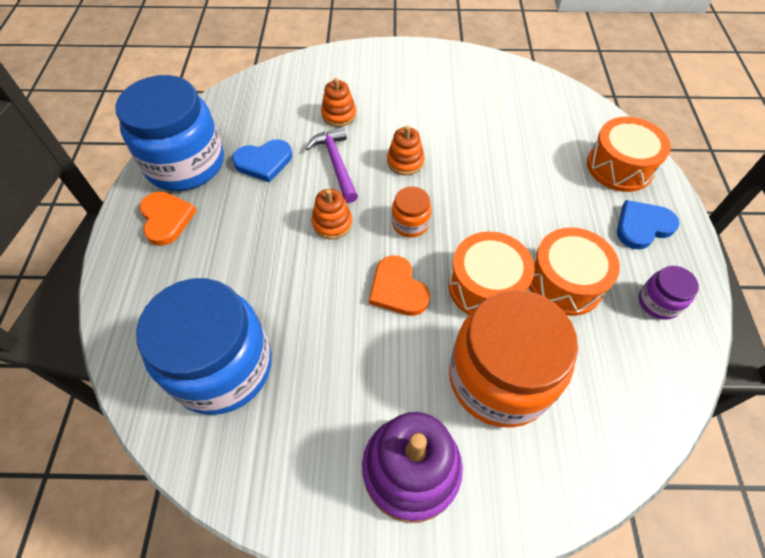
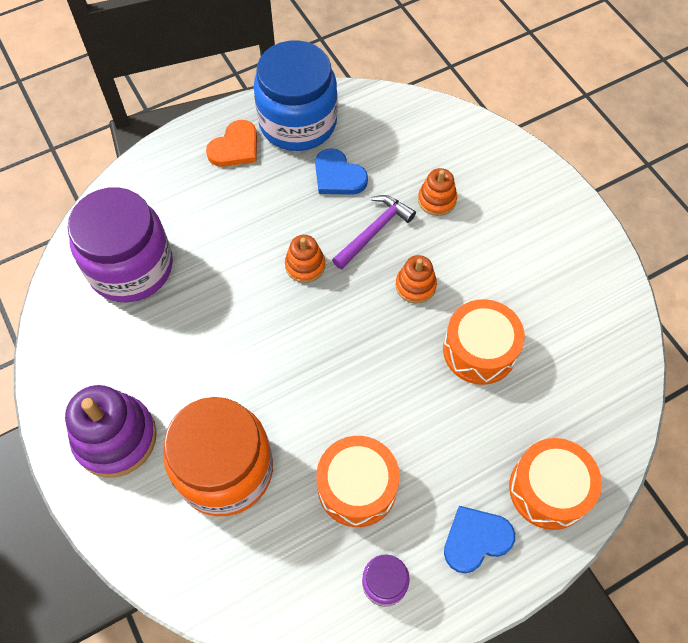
camera: 60 degrees right, 5 degrees up
blue jar [136,278,272,415] -> purple jar [67,187,173,303]
orange heart [369,256,430,316] -> none
orange jar [392,186,432,237] -> none
orange drum [448,231,535,315] -> orange drum moved to [443,299,525,385]
blue heart [617,200,680,250] -> blue heart turned 60 degrees counterclockwise [444,506,515,573]

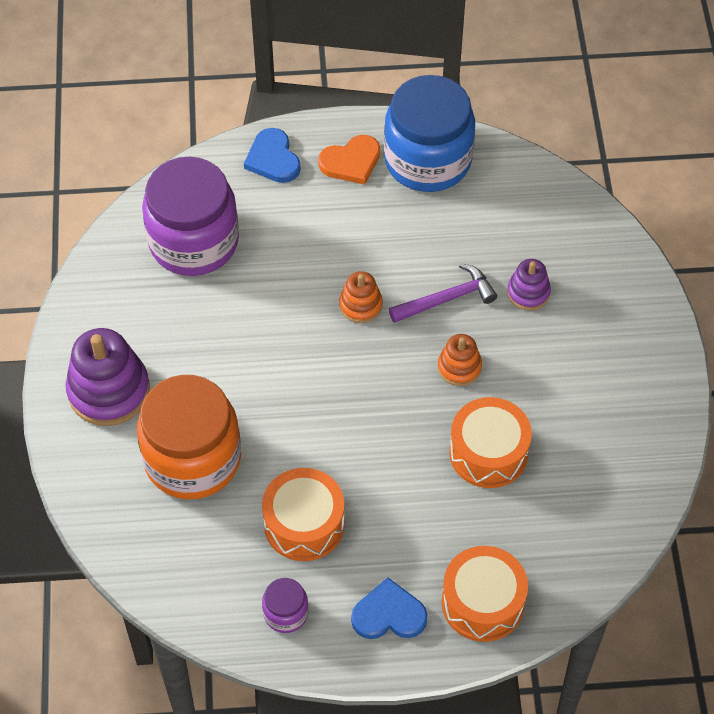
camera: 25 degrees right, 5 degrees down
blue heart [315,148,368,195] -> blue heart moved to [244,128,301,183]
orange stacking toy [418,168,457,216] -> purple stacking toy [507,259,551,310]

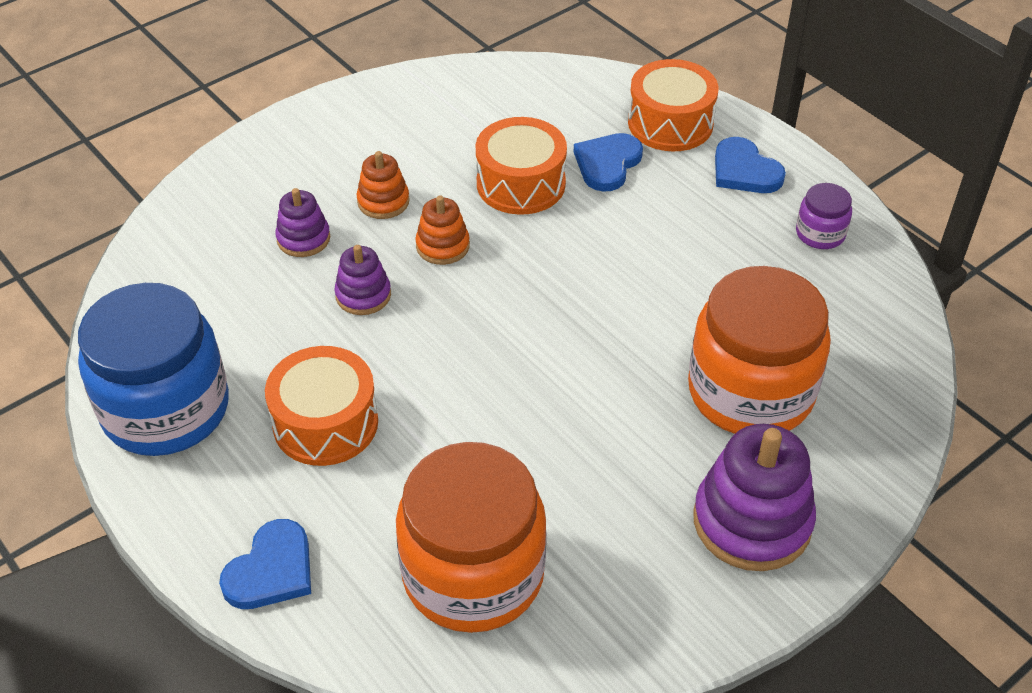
camera: 125 degrees left, 10 degrees down
purple jar [142,157,239,276] -> orange jar [396,442,547,633]
orange drum [262,468,345,561] -> orange drum moved to [265,346,378,466]
orange heart [318,135,380,185] -> none
orange stacking toy [339,271,383,323] -> orange stacking toy moved to [357,151,409,219]
purple hammer [389,263,497,323] -> purple stacking toy [334,245,391,315]
none -> blue heart [574,133,643,192]

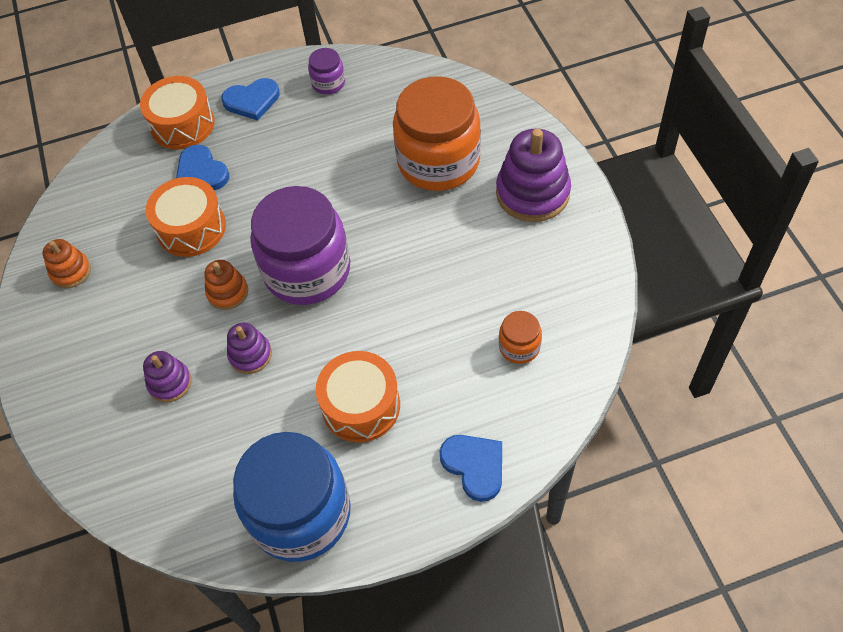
camera: 65 degrees left, 10 degrees up
orange stacking toy [357,151,409,219] -> orange stacking toy moved to [43,239,91,288]
orange jar [396,442,547,633] -> orange jar [499,311,542,364], size x0.44
none -> purple jar [250,186,350,305]

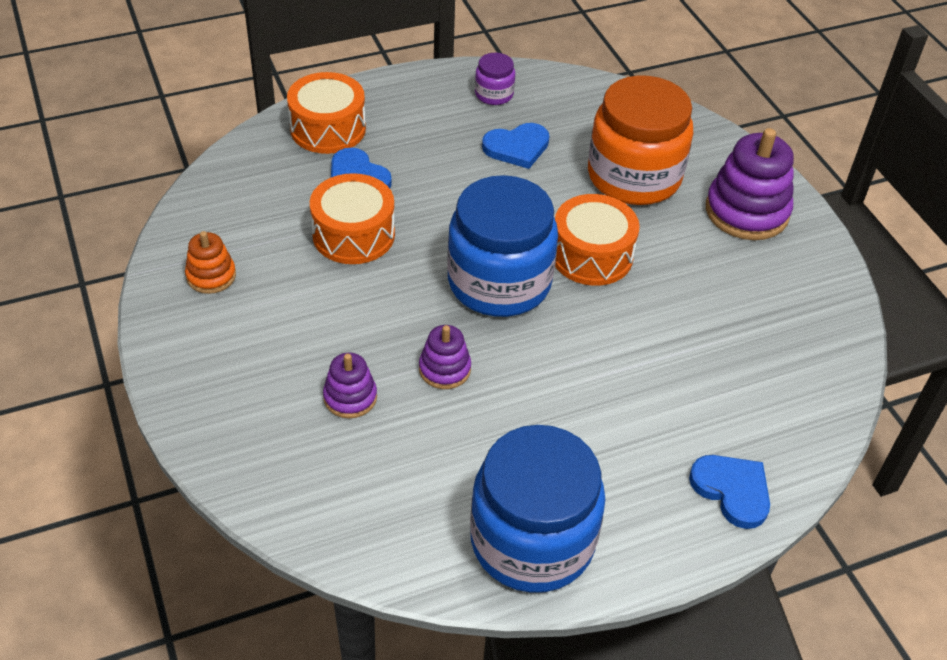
camera: 10 degrees left, 10 degrees down
orange stacking toy [204,260,248,310] -> none
blue heart [221,78,280,120] -> blue heart moved to [482,123,549,169]
purple jar [250,186,350,305] -> blue jar [447,175,558,317]
orange drum [316,351,400,442] -> orange drum moved to [555,194,639,286]
orange jar [499,311,542,364] -> none

